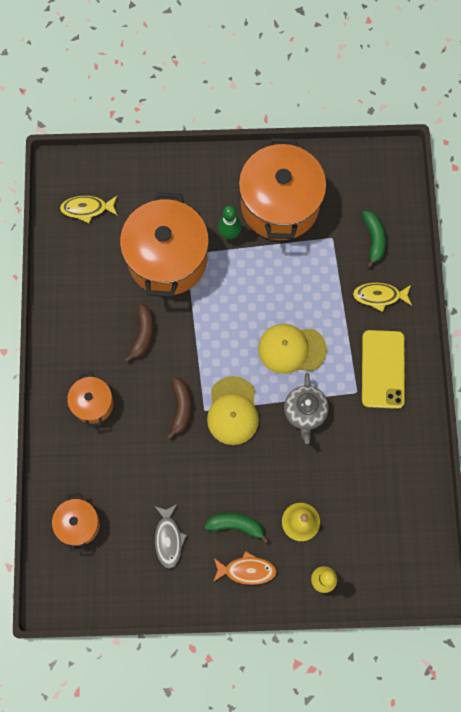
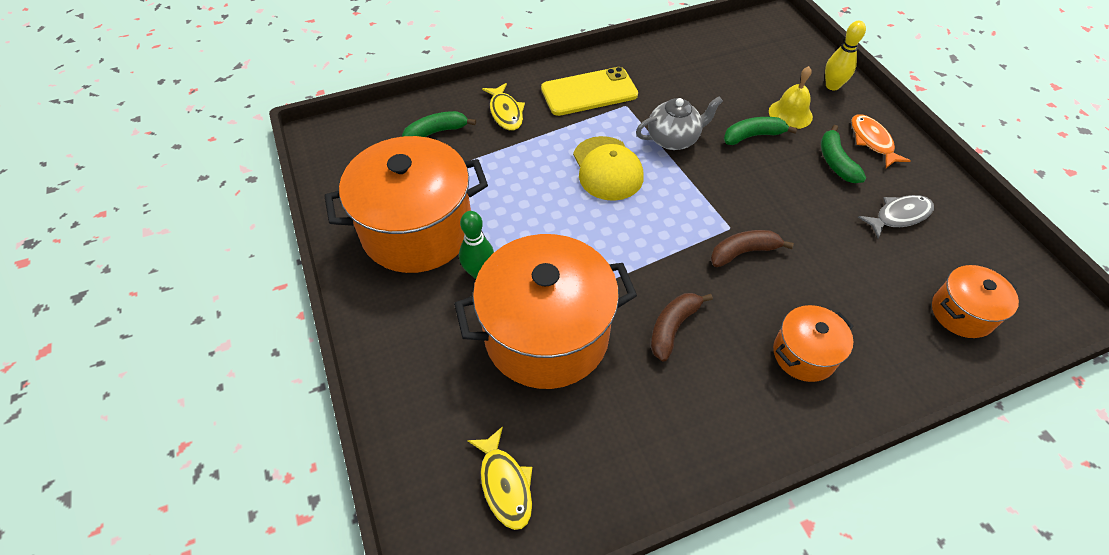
camera: 110 degrees left, 20 degrees down
brown banana [124,304,154,363] -> brown banana turned 45 degrees counterclockwise [651,293,713,362]
yellow cap [207,376,259,445] -> none
none -> green banana [724,117,797,145]

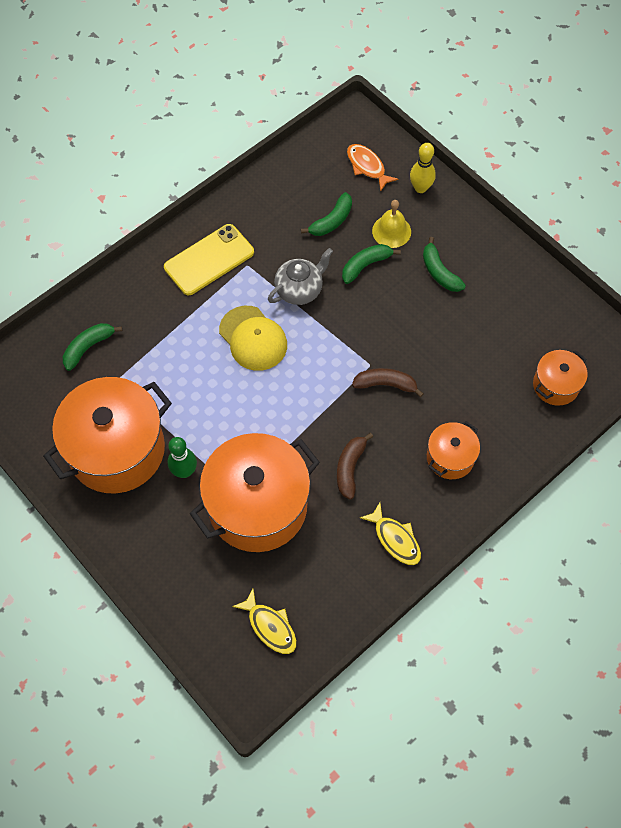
camera: 20 degrees left, 10 degrees up
yellow fish [482,83,525,131] -> yellow fish moved to [360,502,421,565]
brown banana [711,230,794,267] -> brown banana turned 45 degrees clockwise [352,368,424,397]
orange fish [851,114,911,168] -> orange fish moved to [347,144,398,192]
grey fish [858,195,934,238] -> none
none -> green banana [301,192,352,236]

